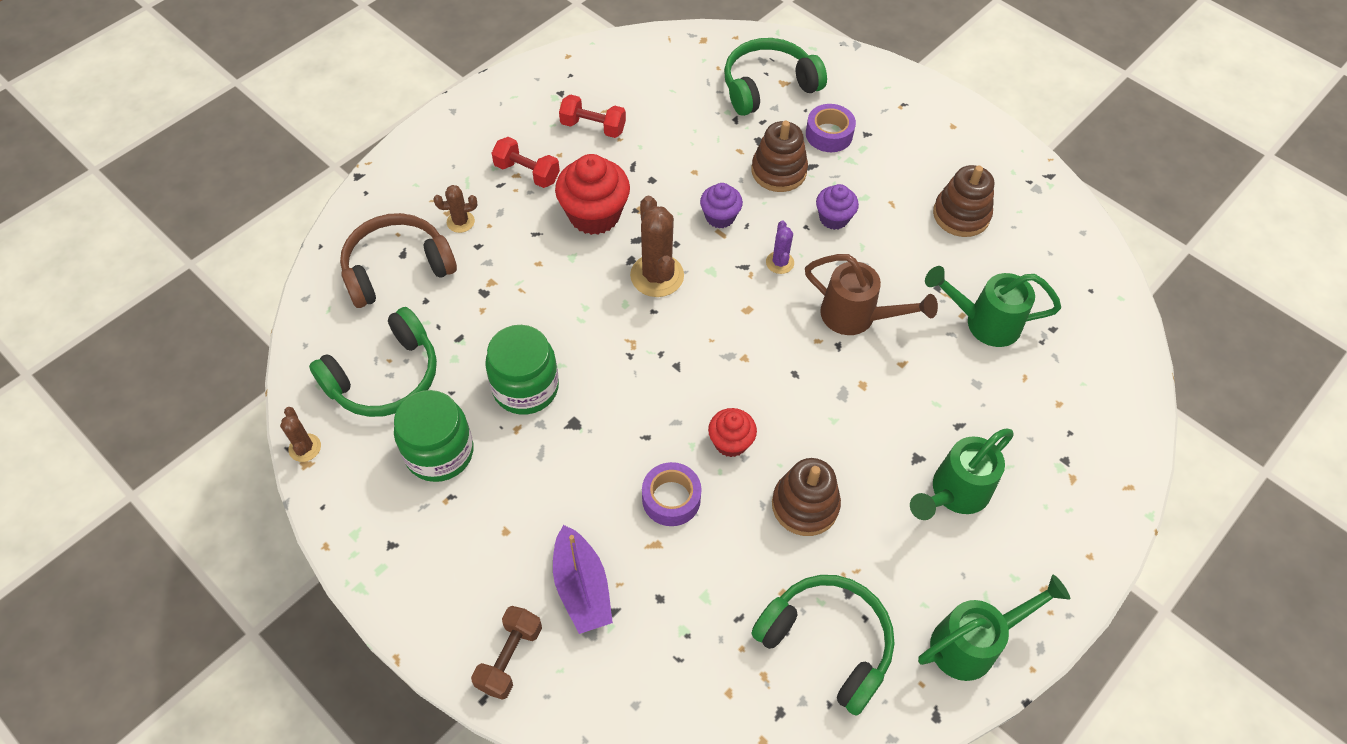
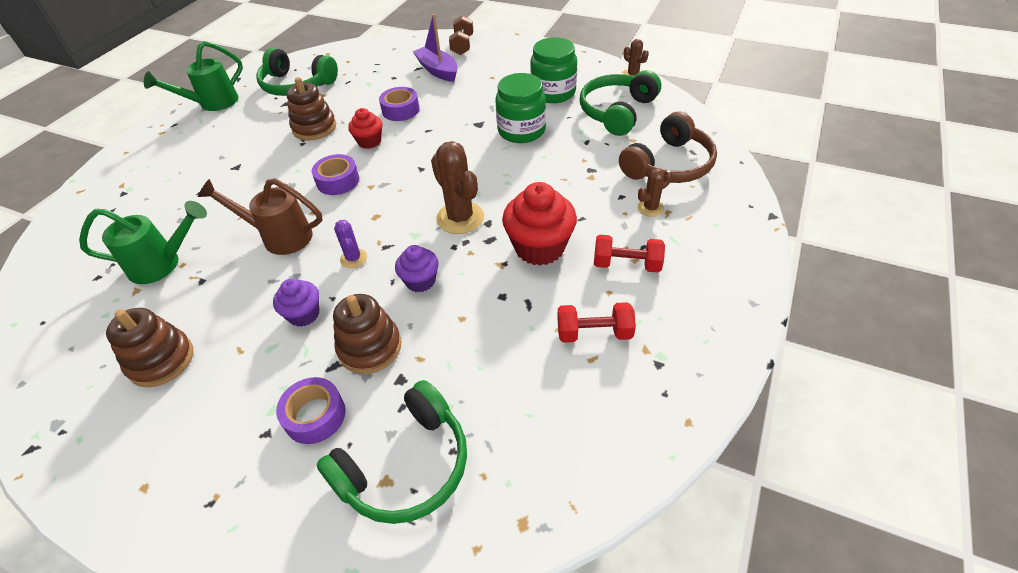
camera: 165 degrees right, 10 degrees down
green watering can [910,429,1014,520] -> none
none -> purple tape [312,154,359,195]

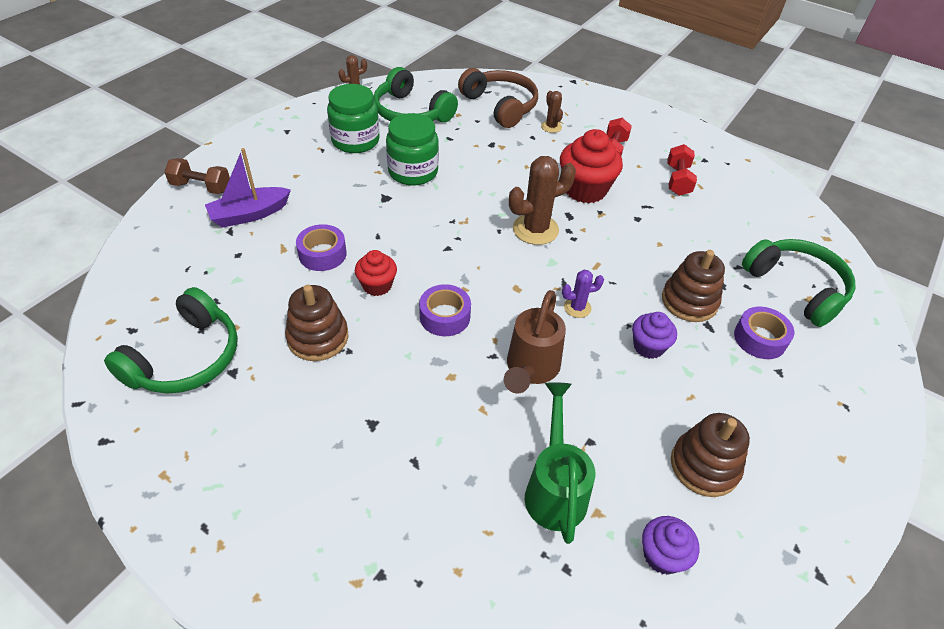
camera: 85 degrees left, 0 degrees up
green watering can [144,41,243,111] -> none
purple cupcake [395,245,439,292] -> purple cupcake moved to [642,516,699,575]

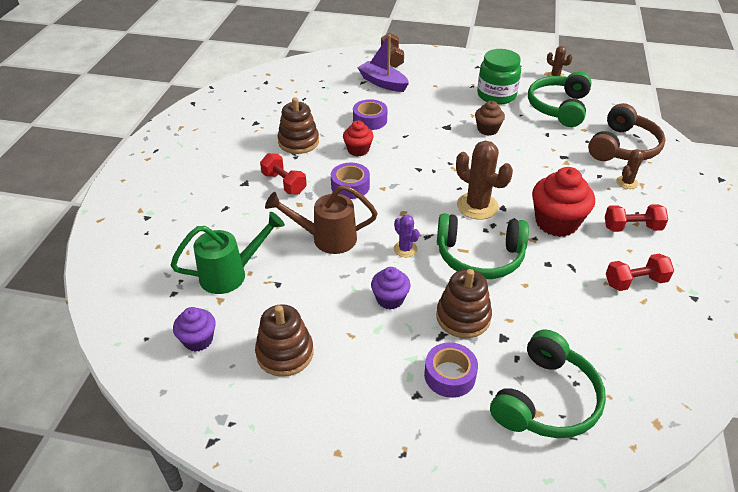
camera: 70 degrees right, 5 degrees down
green headphones [104,287,238,394] -> green headphones moved to [437,213,529,279]
green jar [386,113,439,186] -> brown cupcake [475,101,505,136]
none -> red dumbbell [260,153,307,194]

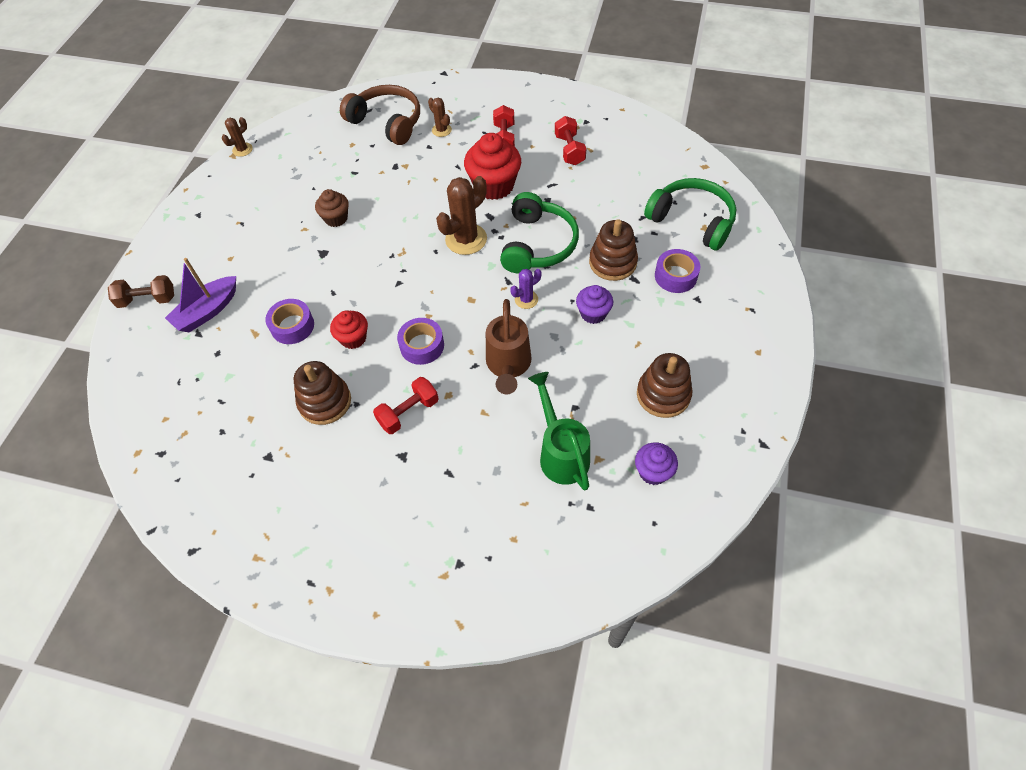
camera: 85 degrees left, 15 degrees up
green jar [477,49,521,105] -> none
green headphones [528,72,592,127] -> none

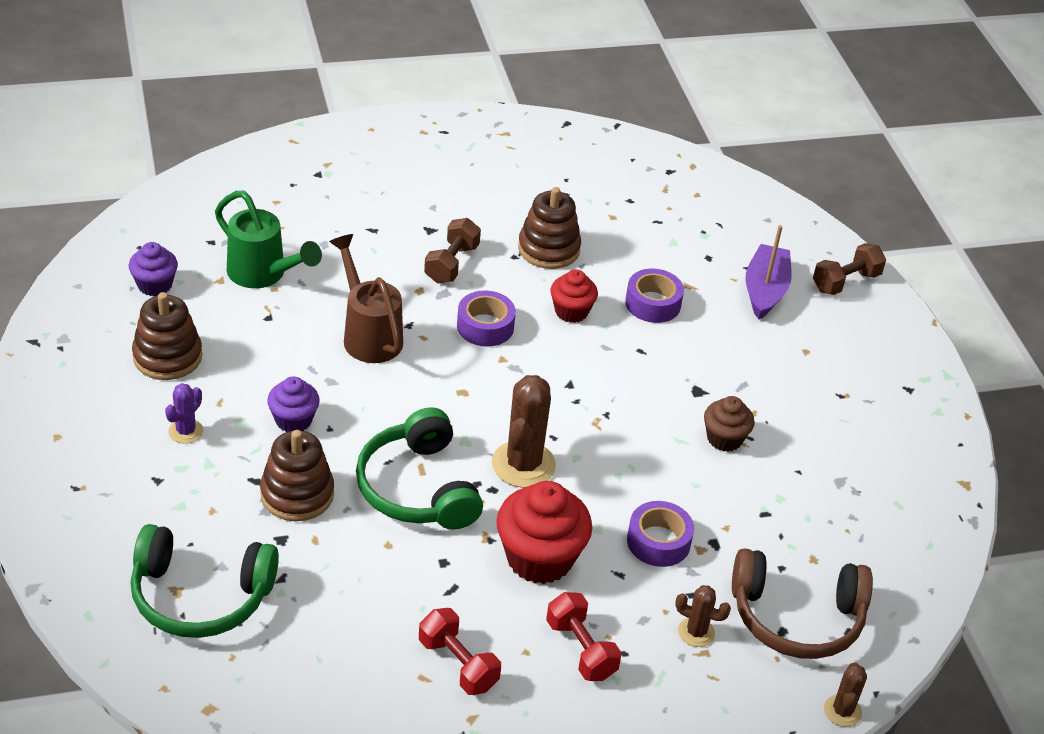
camera: 145 degrees right, 15 degrees down
brown cactus [222,117,253,157] -> brown cactus moved to [824,662,867,727]
red dumbbell [373,377,439,434] -> brown dumbbell [424,218,481,283]
purple cactus [510,269,541,309] -> purple cactus moved to [165,383,203,444]
purple tape [655,249,700,293] -> purple tape moved to [627,501,694,567]

